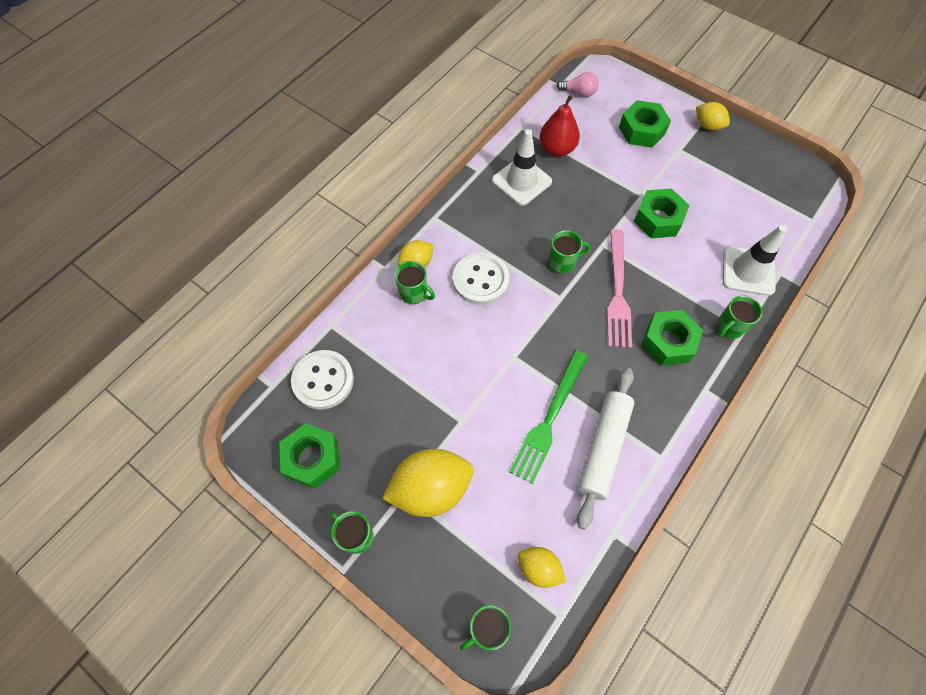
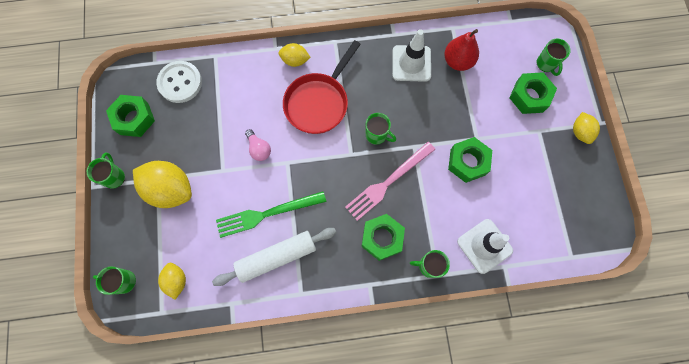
camera: 45 degrees right, 10 degrees up
green mug [395,261,435,304] -> green mug moved to [537,39,571,76]
white button [453,252,509,305] -> red pan [283,40,361,134]
pink light bulb [557,72,599,97] -> pink light bulb moved to [245,129,271,161]

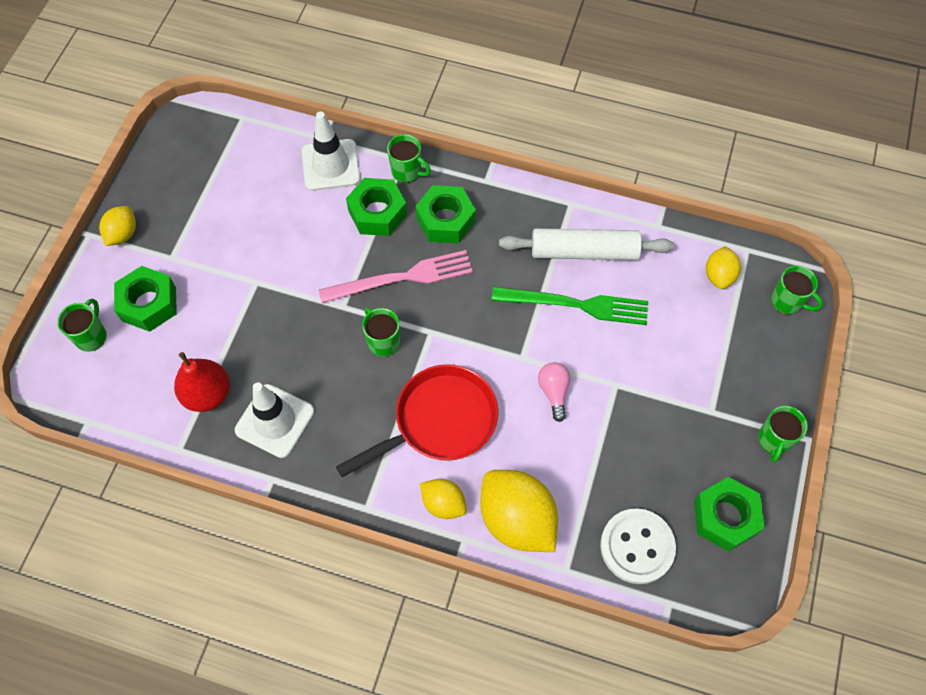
camera: 155 degrees left, 10 degrees down
yellow lemon [133,161,192,208] -> yellow lemon moved to [480,470,558,552]
green nut [448,137,492,183] -> green nut moved to [346,178,407,236]

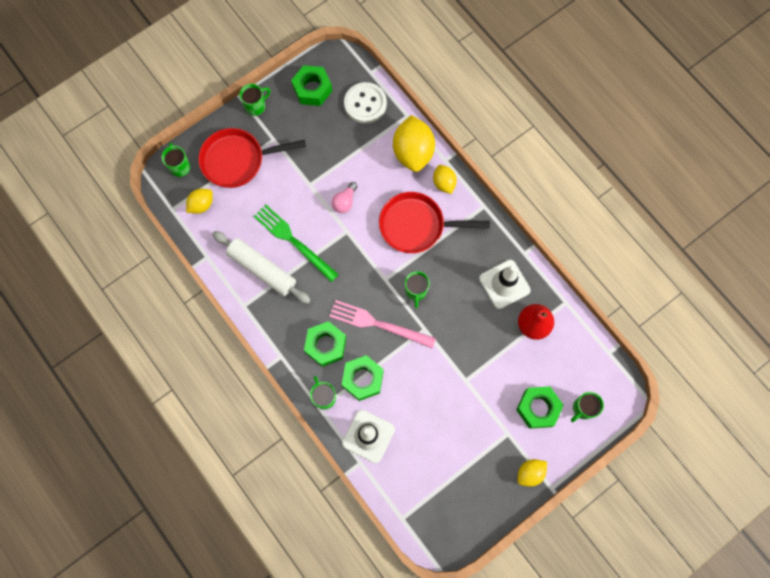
camera: 145 degrees left, 10 degrees up
none -> red pan [198,128,306,188]

